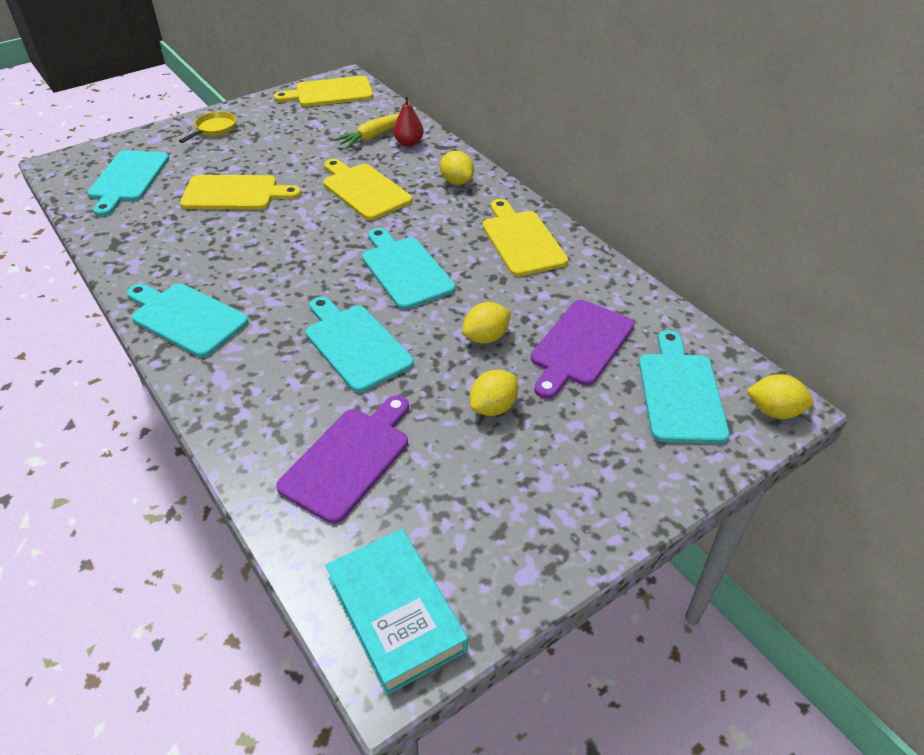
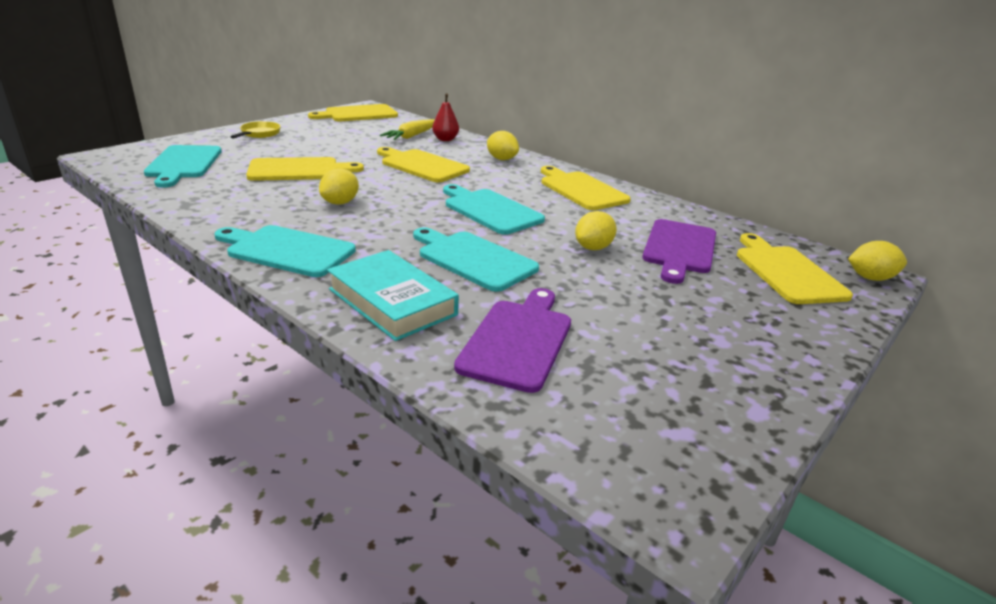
camera: 15 degrees left, 15 degrees down
turquoise book [325,529,468,695] -> turquoise book moved to [327,250,459,341]
yellow lemon [470,370,518,416] -> yellow lemon moved to [319,168,359,205]
turquoise cutting board [639,330,729,444] -> yellow cutting board [737,233,853,304]

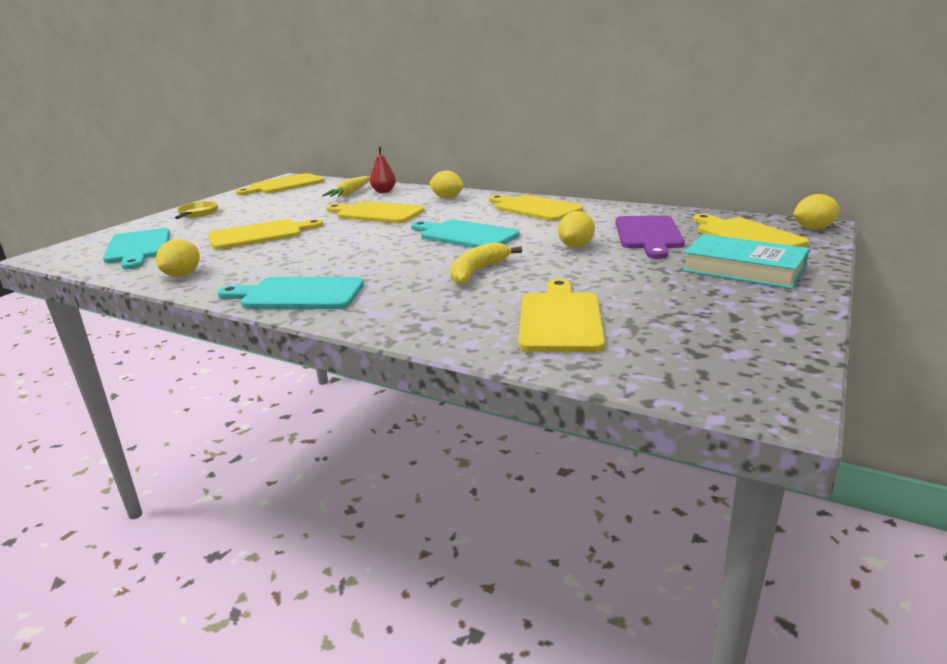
camera: 10 degrees left, 5 degrees down
yellow lemon [319,168,359,205] -> yellow lemon moved to [156,239,200,277]
turquoise book [327,250,459,341] -> turquoise book moved to [682,234,809,289]
turquoise cutting board [413,227,539,292] -> yellow banana [450,242,522,285]
purple cutting board [454,288,571,393] -> yellow cutting board [518,279,605,352]

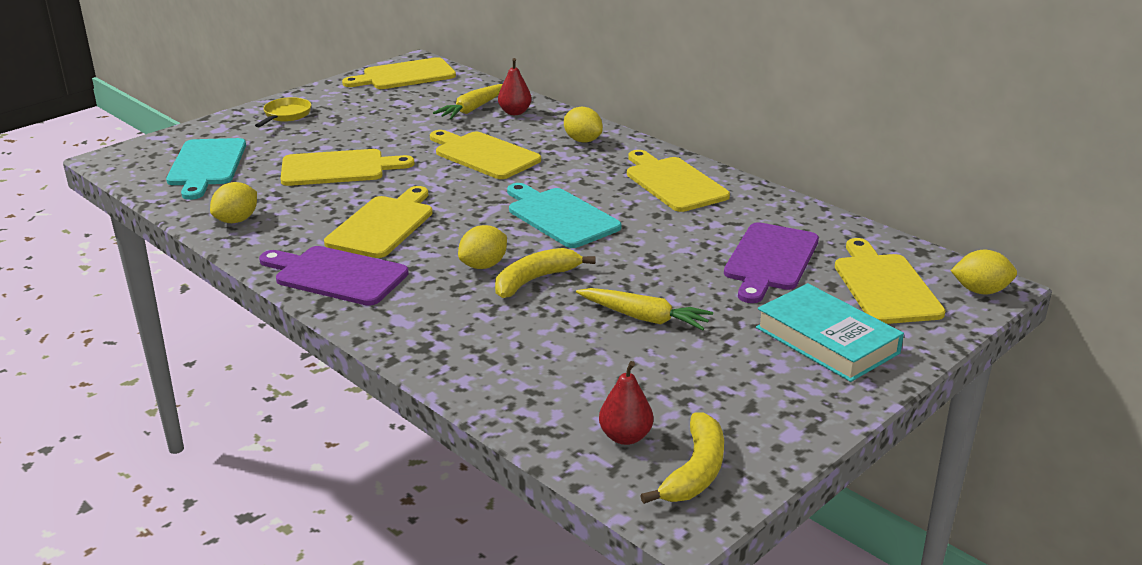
camera: 15 degrees right, 5 degrees up
turquoise cutting board [218,277,364,309] -> purple cutting board [259,246,409,306]
yellow cutting board [518,279,605,352] -> yellow cutting board moved to [324,186,433,258]
yellow lemon [558,211,595,248] -> yellow lemon moved to [458,225,507,269]
none -> yellow carrot [576,288,713,330]
none -> red pear [599,361,653,445]
none -> yellow banana [640,412,724,504]

